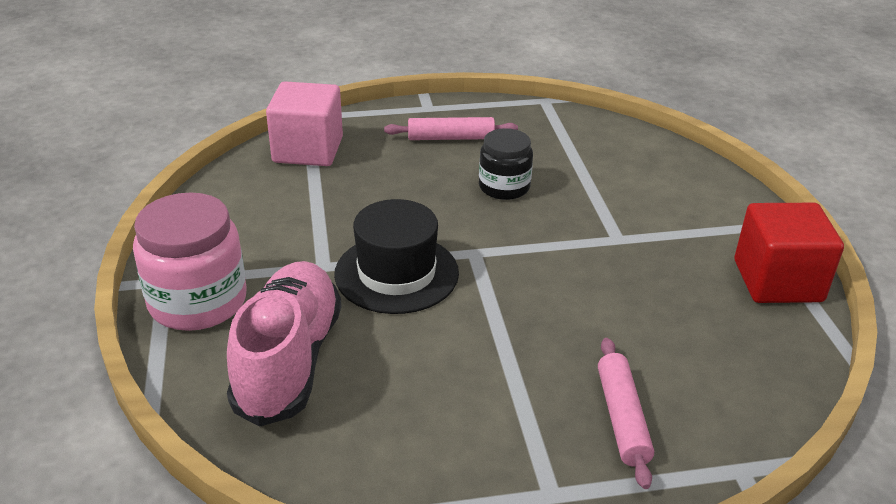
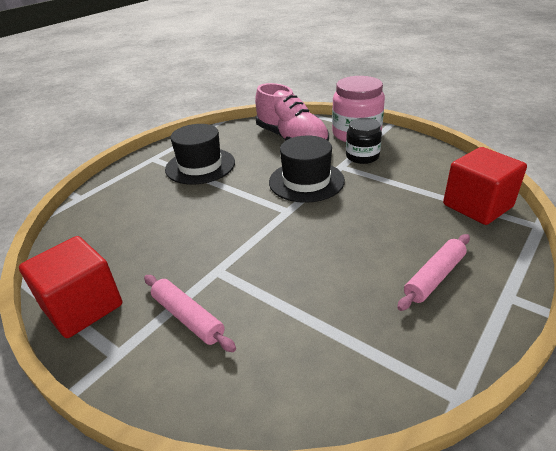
camera: 140 degrees right, 0 degrees up
pink cube [266,81,343,166] -> red cube [443,147,527,225]
black jar [479,128,533,200] -> black jar moved to [346,118,382,164]
pink rolling pin [598,338,654,489] -> pink rolling pin moved to [144,275,236,352]
none -> black hat [165,124,235,184]

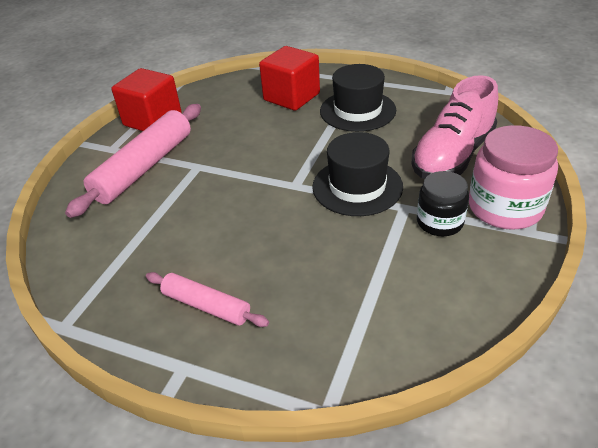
camera: 75 degrees right, 5 degrees up
pink rolling pin [144,275,236,352] -> pink rolling pin [65,104,201,218], size x1.77
red cube [443,147,527,225] -> red cube moved to [259,46,320,111]

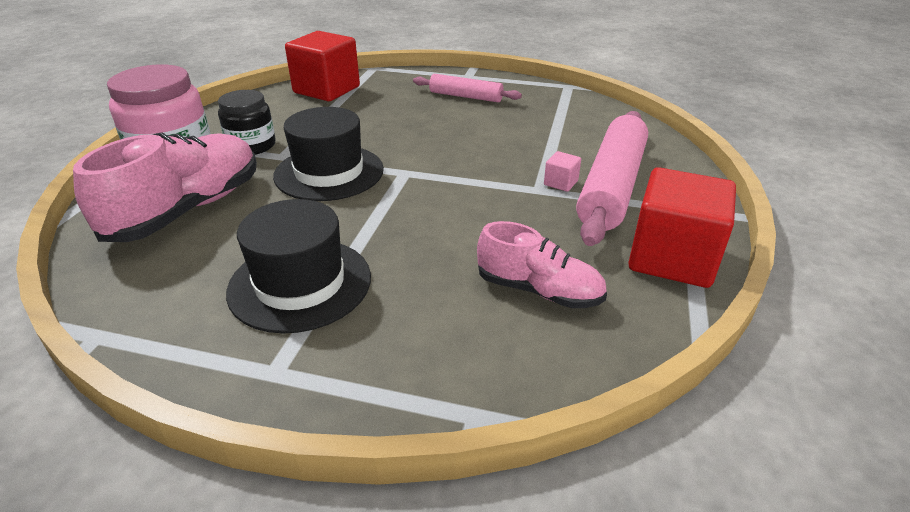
camera: 170 degrees right, 5 degrees down
red cube [259,46,320,111] -> red cube moved to [285,31,360,101]
none -> pink shoe [477,221,607,308]
none -> pink cube [544,151,581,192]

